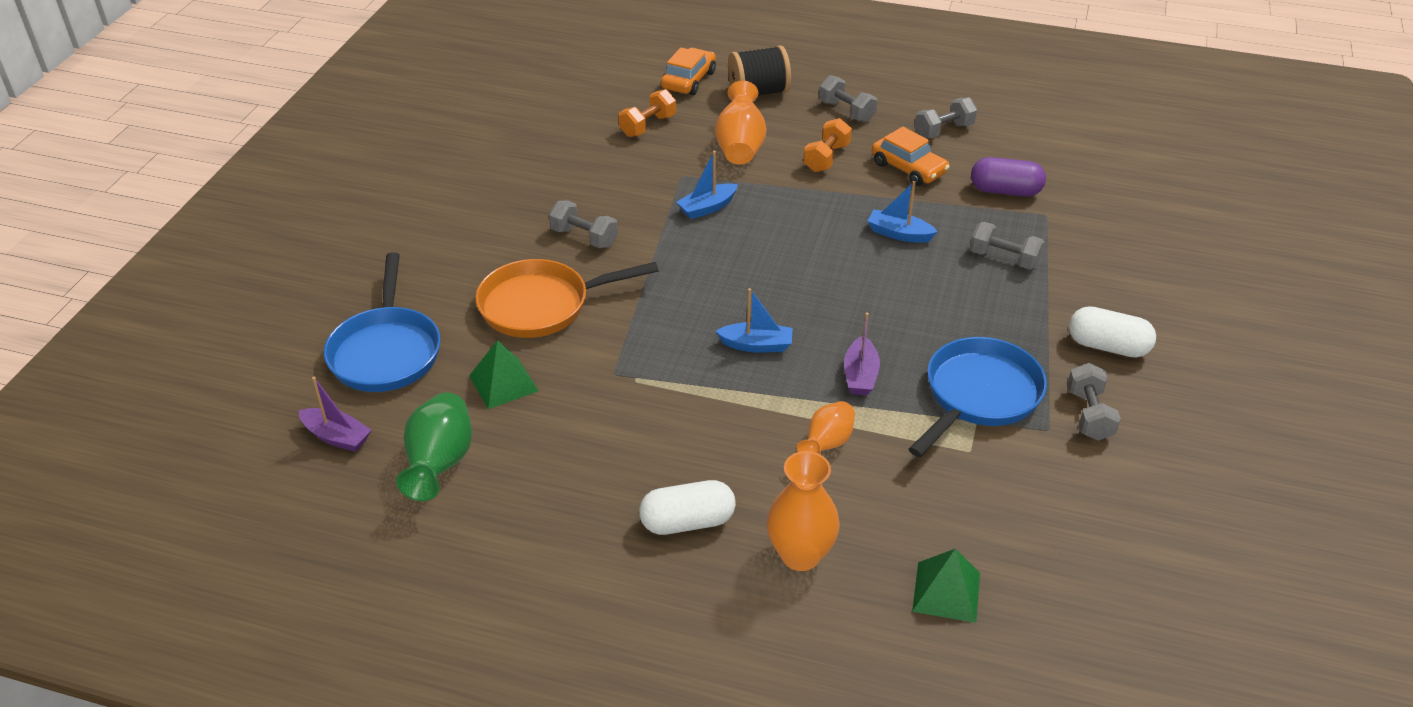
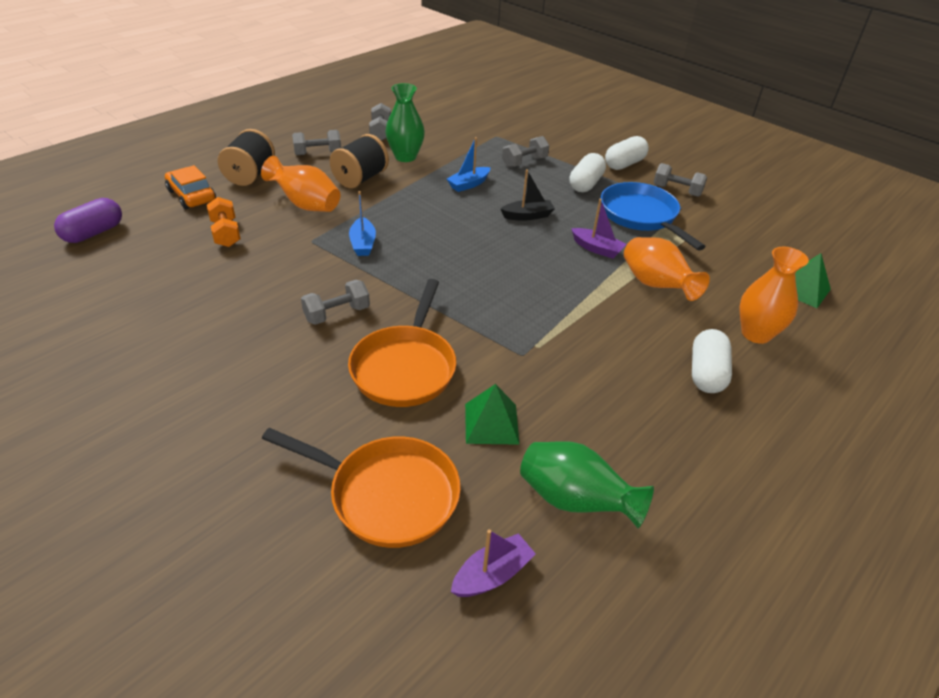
camera: 65 degrees left, 0 degrees up
blue pan [324,252,441,392] -> orange pan [262,428,461,548]
blue boat [716,288,793,353] -> none
orange vase [797,401,855,455] -> orange vase [624,237,710,301], size x1.54
orange dumbbell [803,118,852,172] -> black spool [330,134,389,188]
orange car [872,127,950,186] -> green vase [385,83,425,162]
purple capsule [971,157,1046,197] -> purple capsule moved to [54,198,122,243]
none -> black boat [501,169,555,221]
none -> white capsule [569,153,606,192]

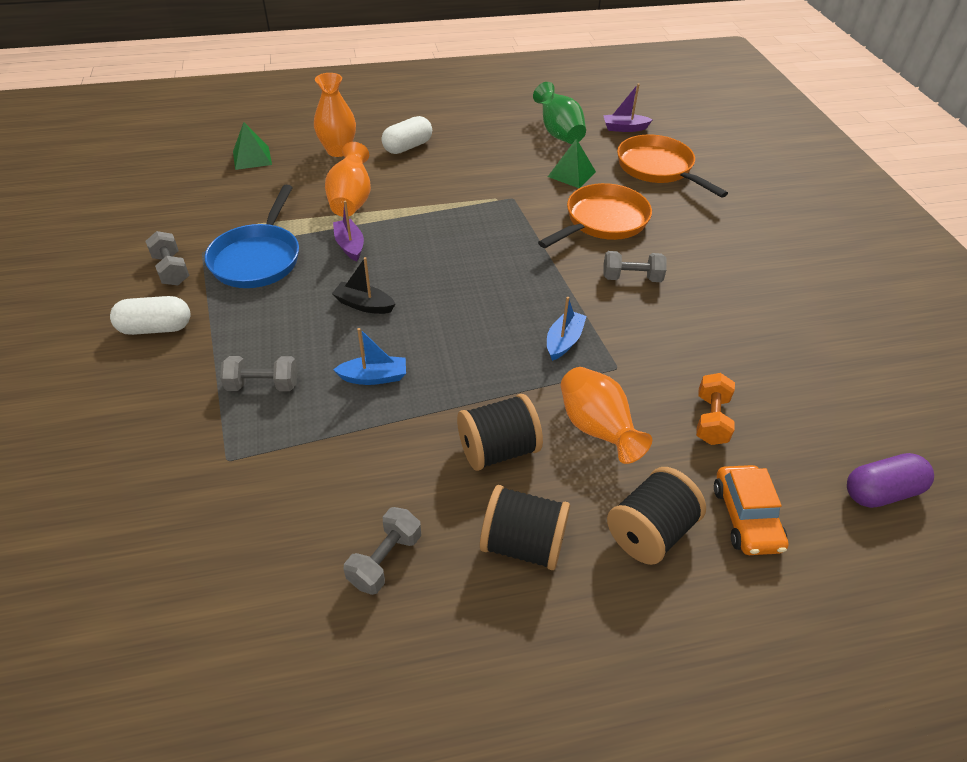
camera: 145 degrees left, 5 degrees up
grey dumbbell [292,130,341,155] -> black spool [480,485,570,570]
green vase [385,83,425,162] -> none
white capsule [569,153,606,192] -> none

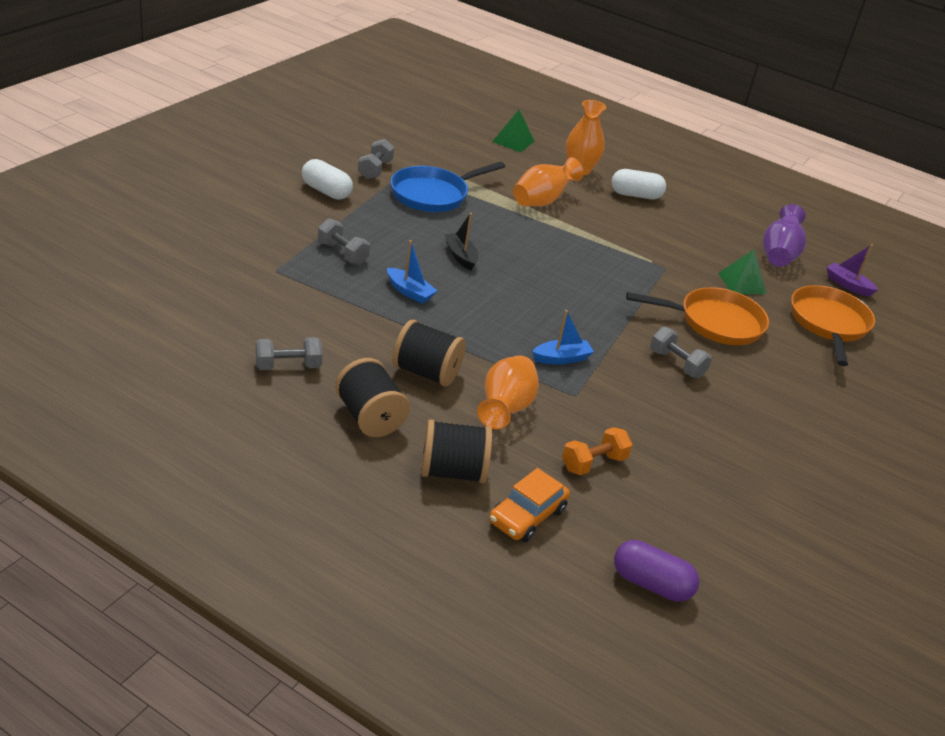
camera: 40 degrees right, 10 degrees down
purple boat [333,201,364,262] -> none
green vase [533,82,586,144] -> purple vase [763,204,806,267]

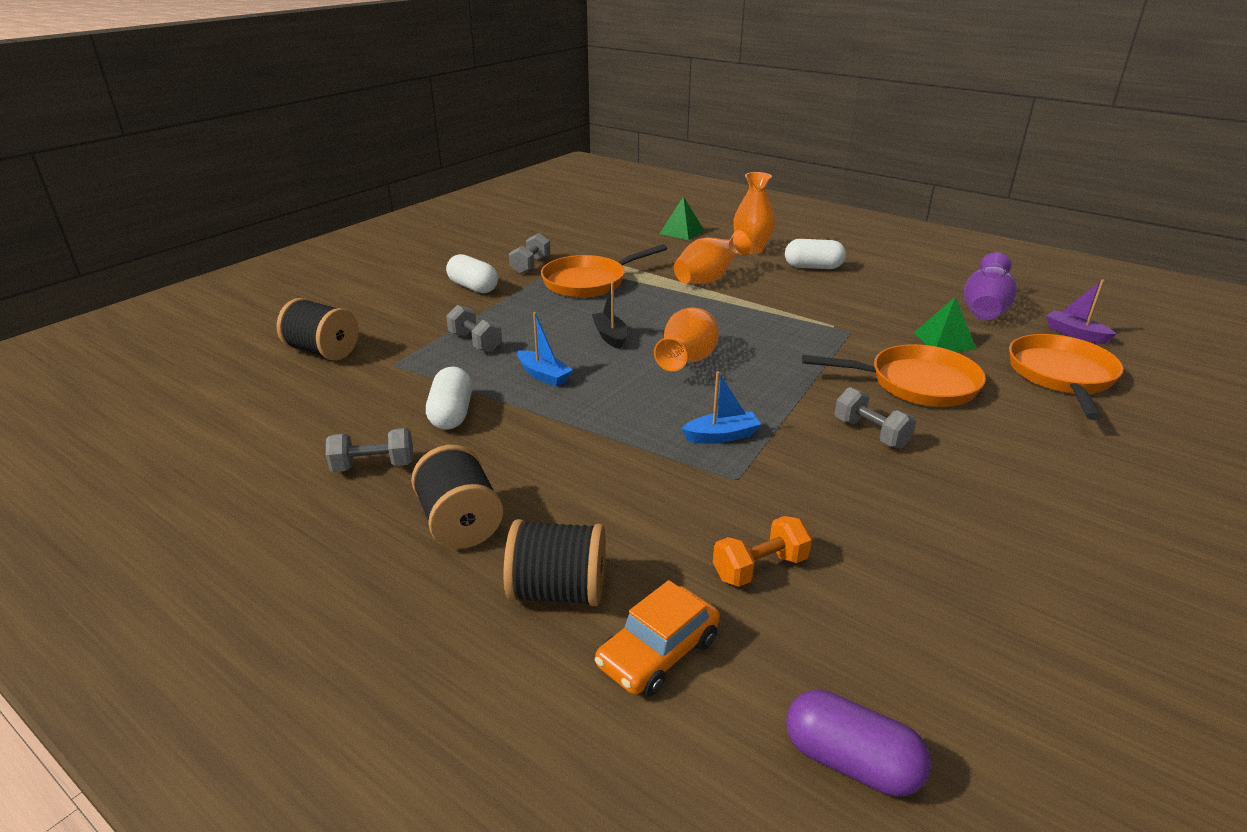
camera: 10 degrees right, 5 degrees down
blue pan [391,162,505,212] -> orange pan [541,244,667,298]
black spool [392,320,466,387] -> black spool moved to [277,298,359,361]
orange vase [477,355,539,430] -> orange vase moved to [654,307,719,371]
none -> white capsule [426,367,472,430]

